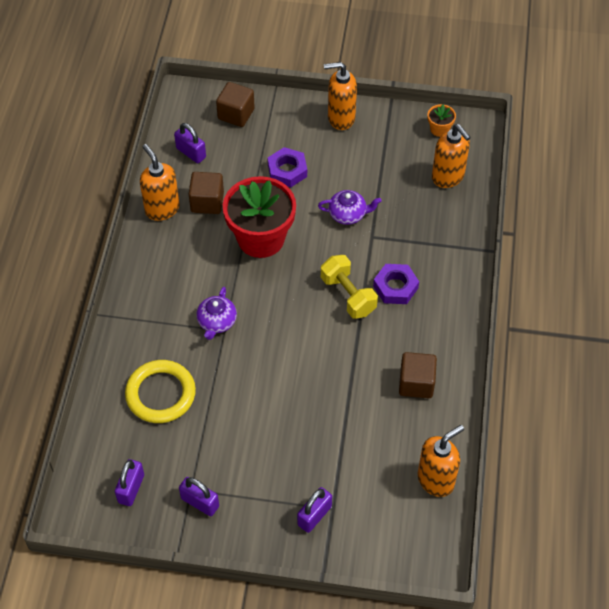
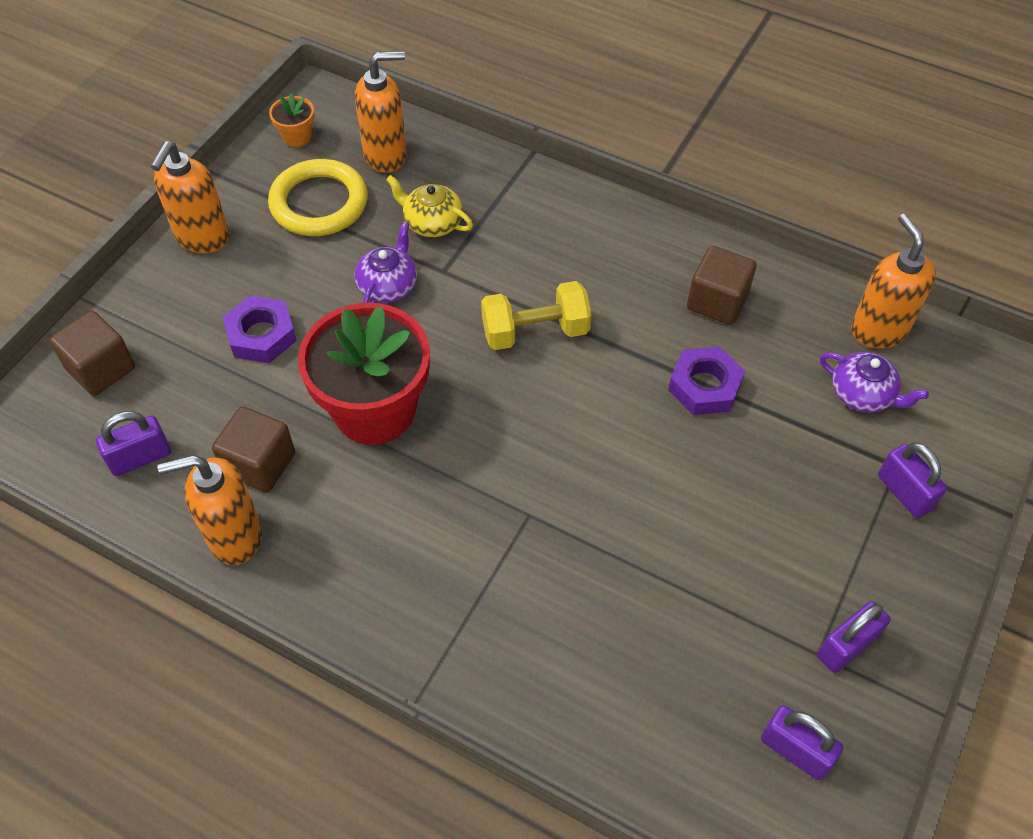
camera: 70 degrees left, 0 degrees up
yellow ring [125,360,196,423] -> yellow ring moved to [268,159,368,236]
purple teapot [196,287,237,340] -> purple teapot moved to [820,352,929,413]
purple nut [373,264,419,304] -> purple nut moved to [668,347,745,415]
none -> yellow teapot [386,175,473,237]

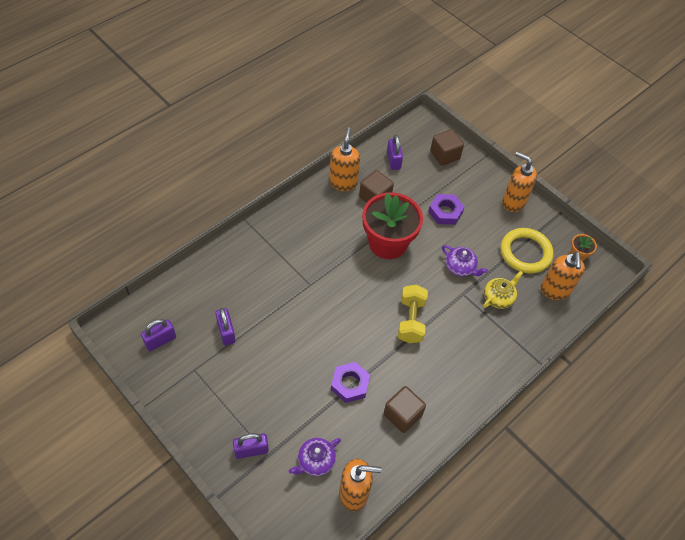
camera: 105 degrees right, 0 degrees up
purple padlock [817,601,891,673] -> purple padlock moved to [215,308,235,345]

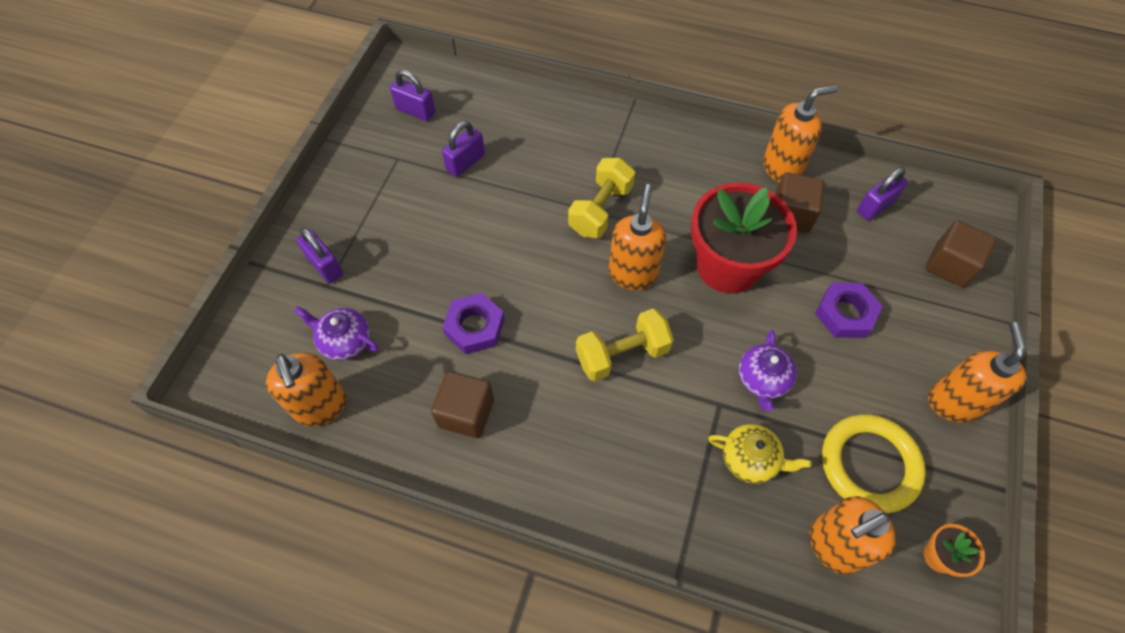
camera: 65 degrees right, 5 degrees up
none -> yellow dumbbell [568,158,635,238]
none -> orange soap dispenser [609,184,666,290]

